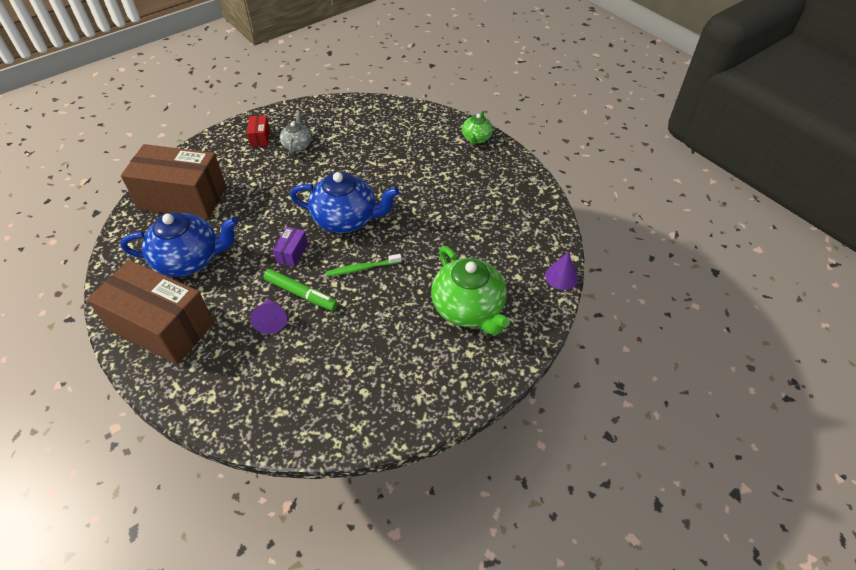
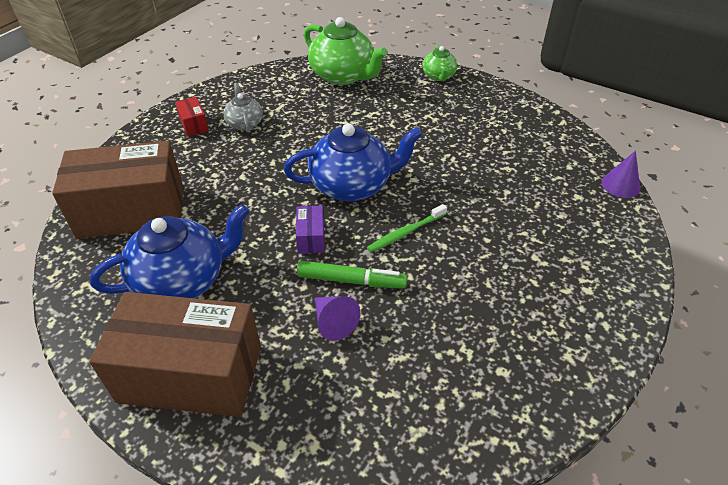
camera: 20 degrees left, 5 degrees down
green teapot [431,246,510,335] -> green teapot moved to [304,17,388,85]

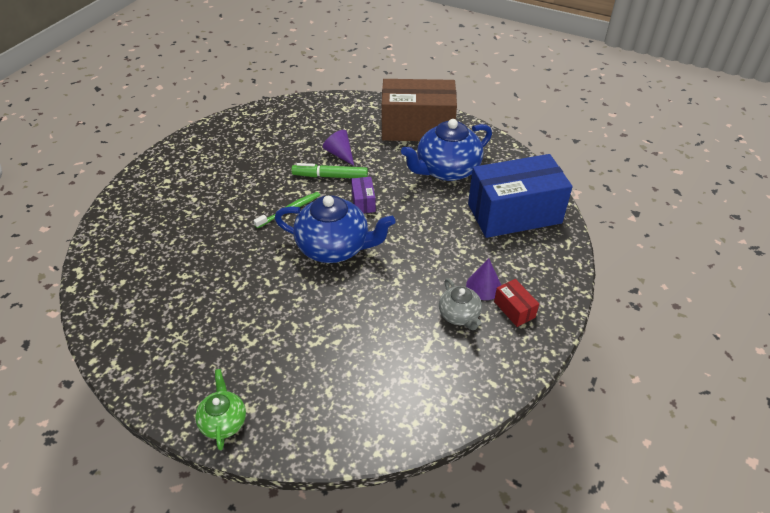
camera: 175 degrees right, 0 degrees up
brown box [52,141,183,239] -> blue box [468,154,573,238]
blue teapot [284,123,423,201] -> blue teapot turned 150 degrees counterclockwise [275,195,395,263]
green teapot [304,17,388,85] -> none
purple cone [601,151,640,198] -> purple cone moved to [466,258,501,300]

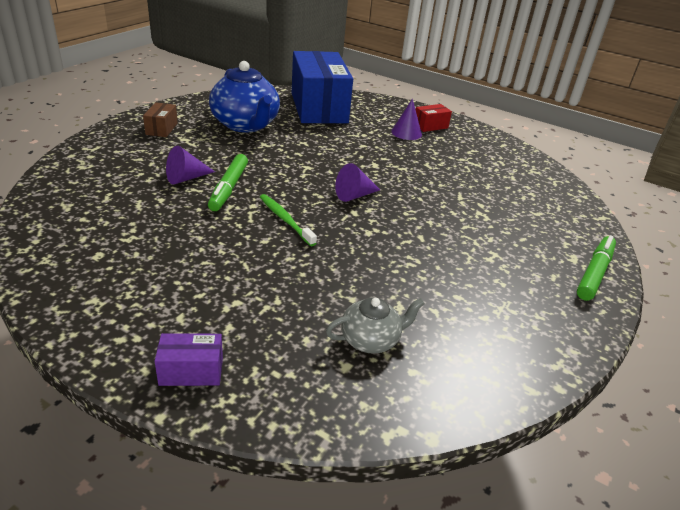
camera: 90 degrees left, 10 degrees down
green teapot [195,369,246,450] -> green marker [577,235,616,301]
blue teapot [275,195,395,263] -> purple cone [335,163,380,202]
purple box [351,177,376,213] -> purple box moved to [154,333,223,386]
brown box [382,79,457,141] -> brown box [143,102,178,137], size x0.40
grey teapot [439,278,482,330] -> grey teapot moved to [326,297,425,354]

